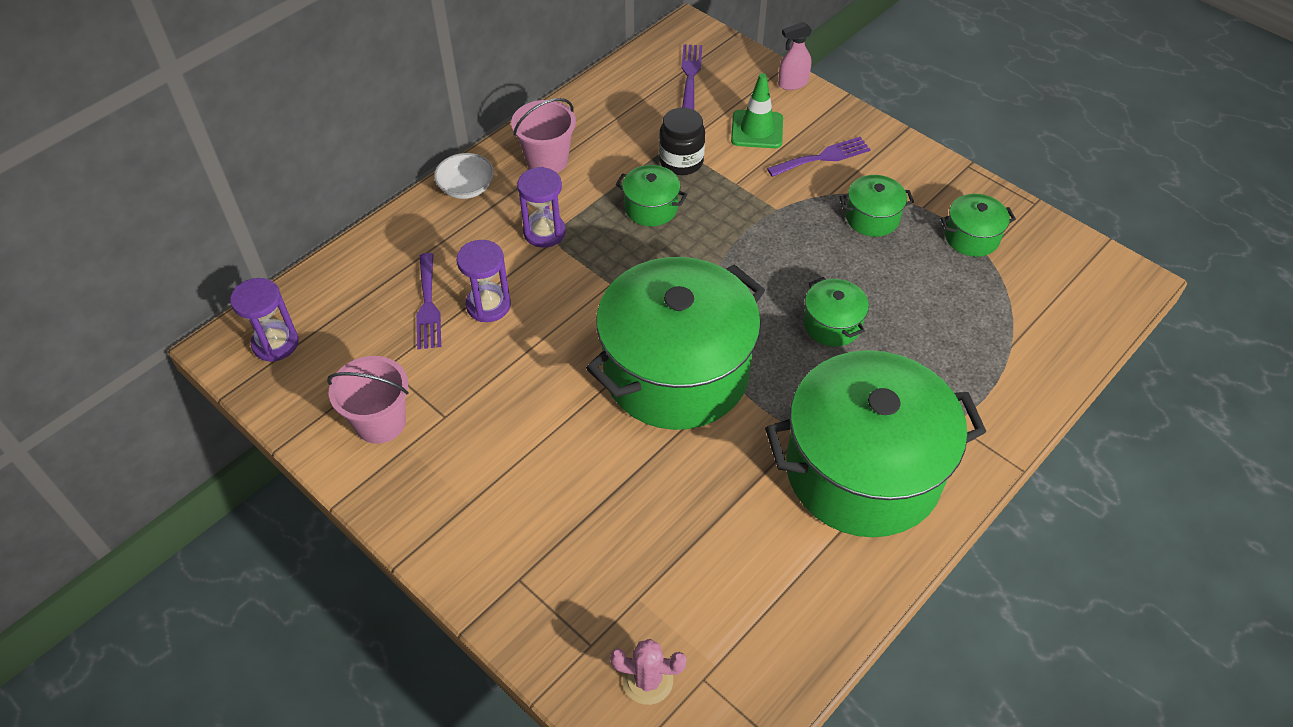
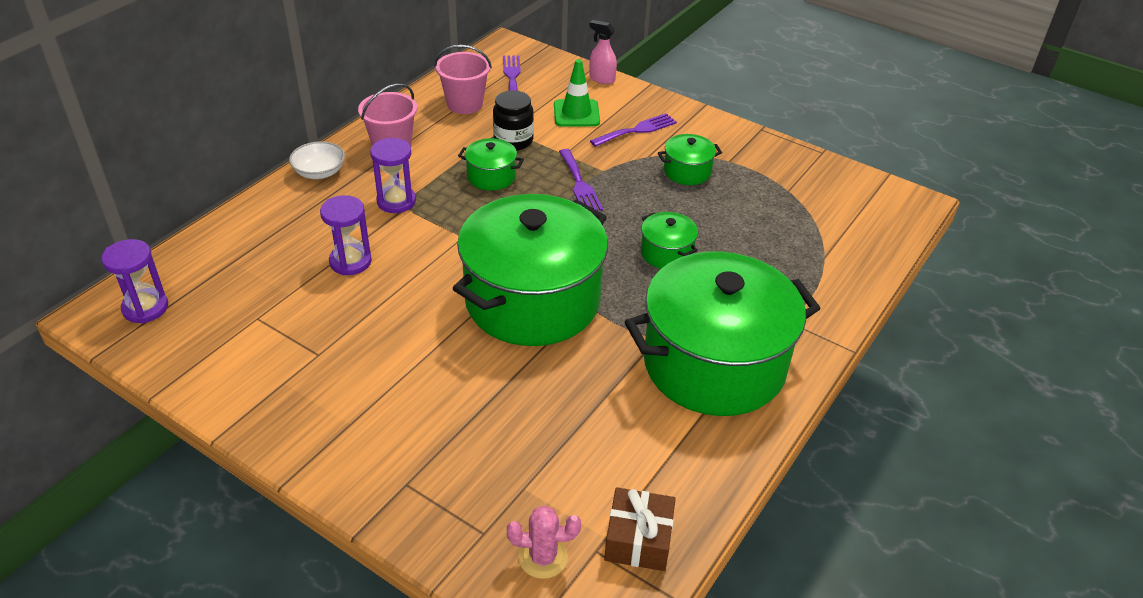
camera: 10 degrees left, 10 degrees down
pink bucket [327,356,409,444] -> pink bucket moved to [435,45,492,114]
purple fork [416,253,441,350] -> purple fork moved to [559,149,603,211]
pink spray bottle [778,22,812,90] -> pink spray bottle turned 60 degrees clockwise [589,20,617,84]
green pot [941,194,1016,257] -> none
none -> brown gift [604,487,676,571]

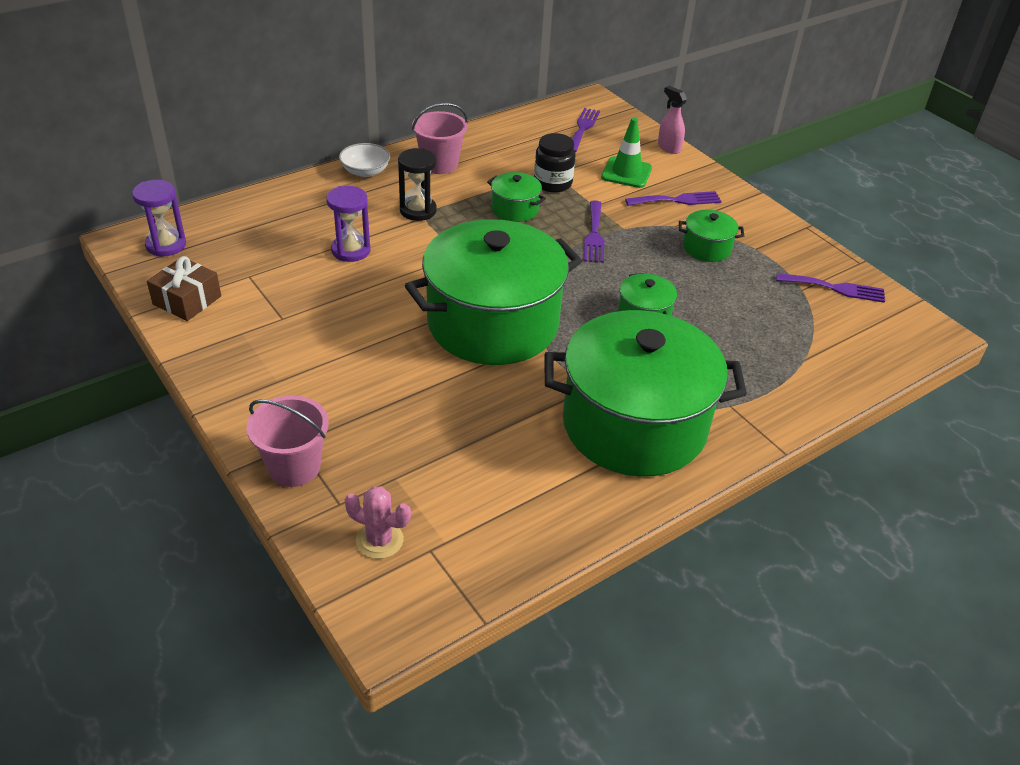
camera: 20 degrees right, 0 degrees up
purple hourglass [370,137,416,213] -> black hourglass [398,148,437,221]
pink bucket [435,45,492,114] -> pink bucket moved to [247,396,329,487]
brown gift [604,487,676,571] -> brown gift moved to [147,256,221,321]
none -> purple fork [776,273,885,303]

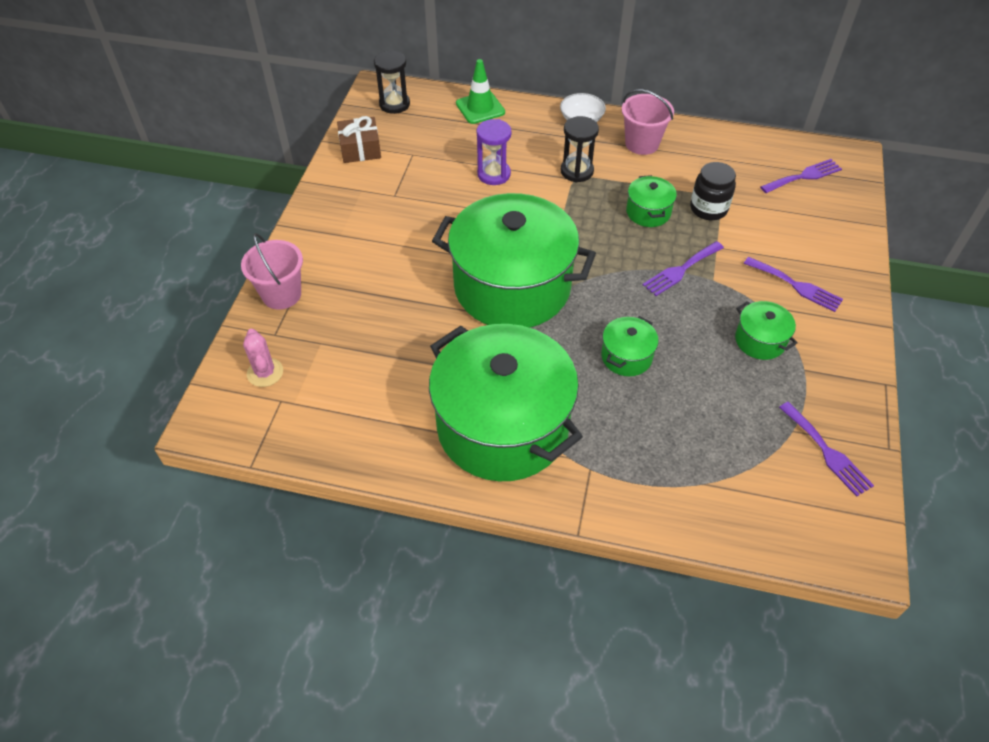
camera: 50 degrees right, 10 degrees up
purple hourglass [132,180,186,257] -> black hourglass [374,50,410,114]
green traffic cone [601,118,652,188] -> green traffic cone moved to [456,59,505,124]
pink spray bottle [658,86,687,154] -> none

